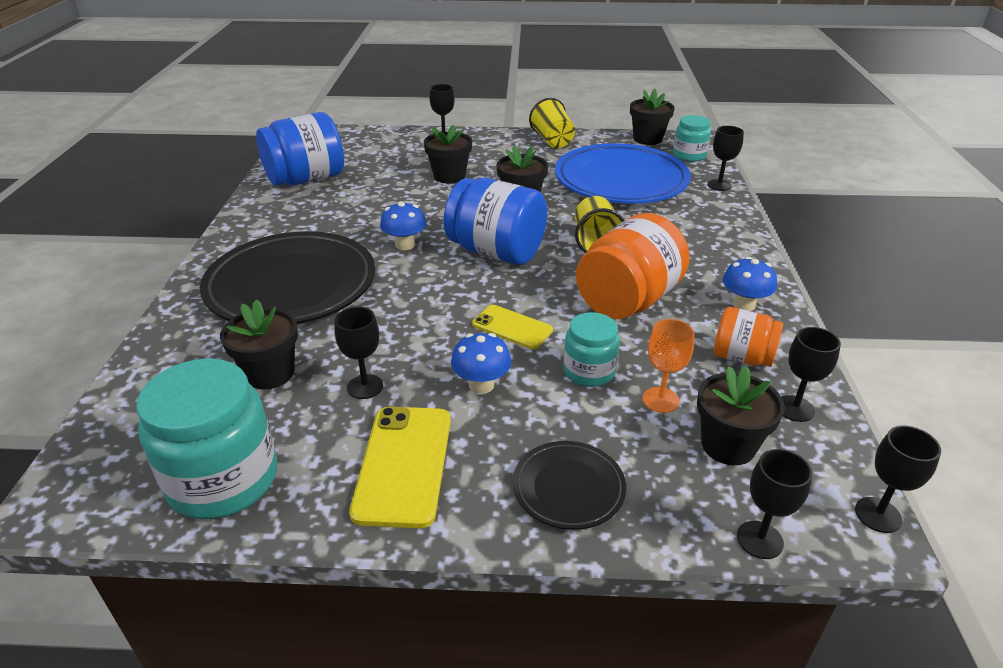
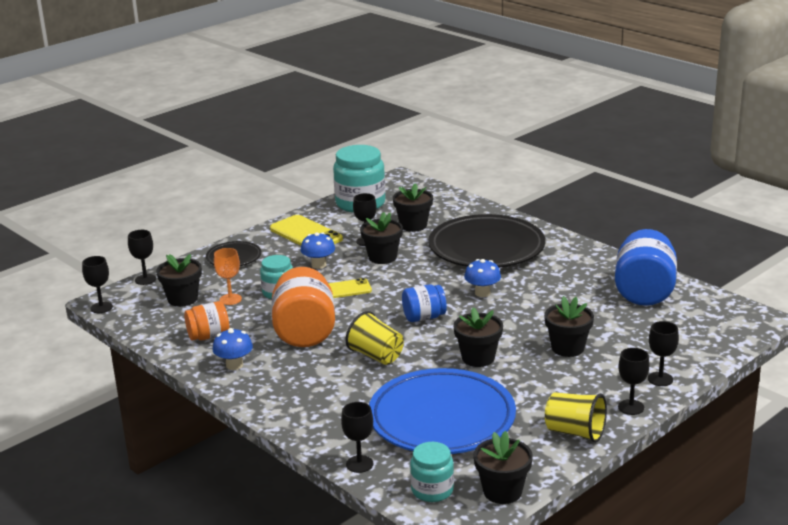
camera: 135 degrees right, 10 degrees down
blue jar [444,178,547,265] -> blue jar [402,284,447,322], size x0.57
black goblet [782,327,841,422] -> black goblet moved to [618,348,649,415]
none -> black flower pot [360,212,403,264]

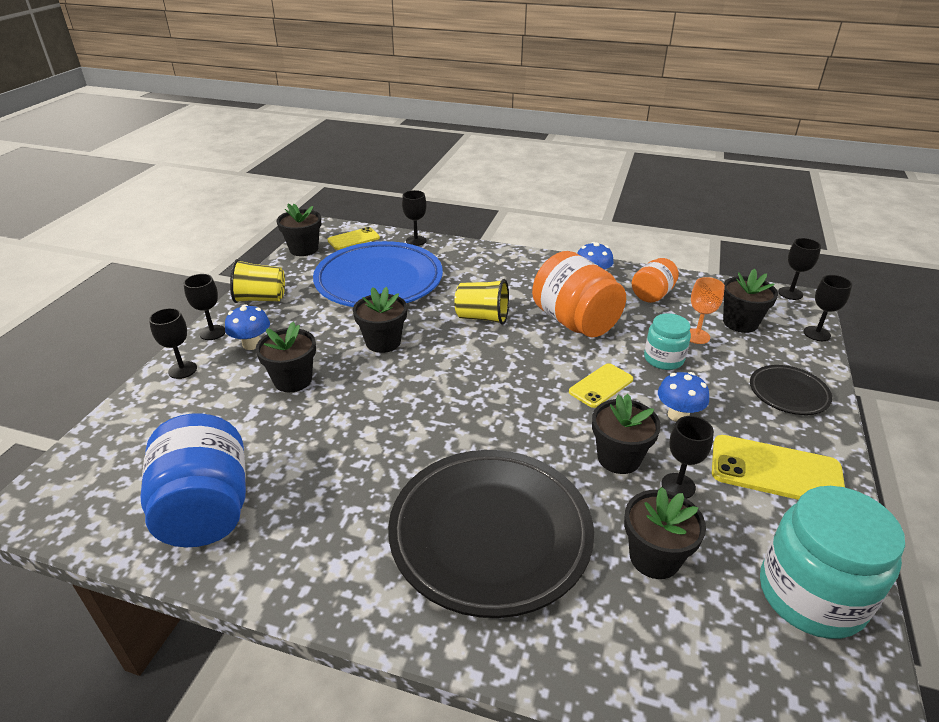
camera: 150 degrees right, 10 degrees up
blue jar [402,284,447,322] -> none
turquoise jar [410,442,454,502] -> yellow phone [327,227,380,250]
blue mushroom [464,259,501,297] -> blue mushroom moved to [225,304,270,350]

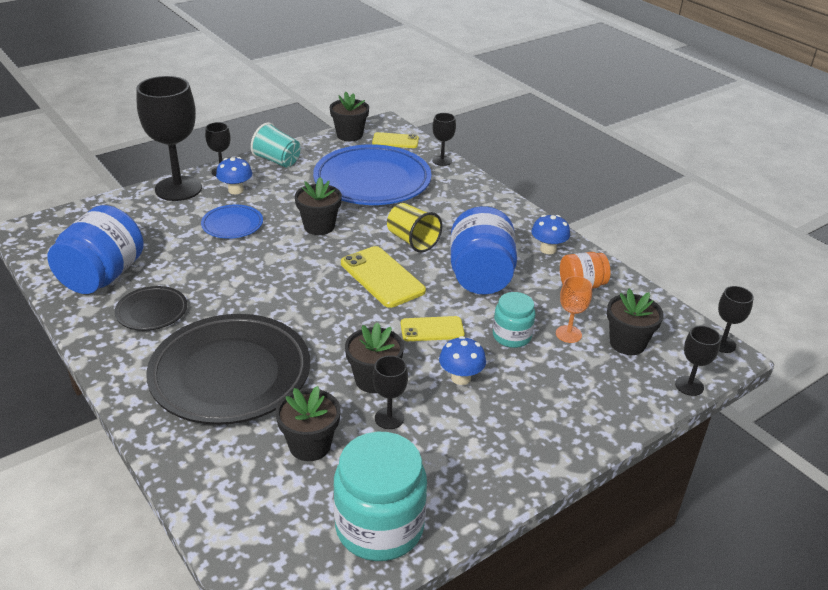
camera: 35 degrees right, 0 degrees up
black goblet [149,308,197,379] -> black goblet [136,76,202,201], size x2.14
yellow cup [230,259,285,303] -> turquoise cup [251,122,301,168]
black flower pot [256,322,316,392] -> blue plate [201,205,263,239]
orange jar [532,251,626,337] -> blue jar [450,206,517,295]
yellow phone [712,435,845,500] -> yellow phone moved to [341,246,426,308]
black plate [750,365,832,415] -> black plate moved to [115,286,187,331]

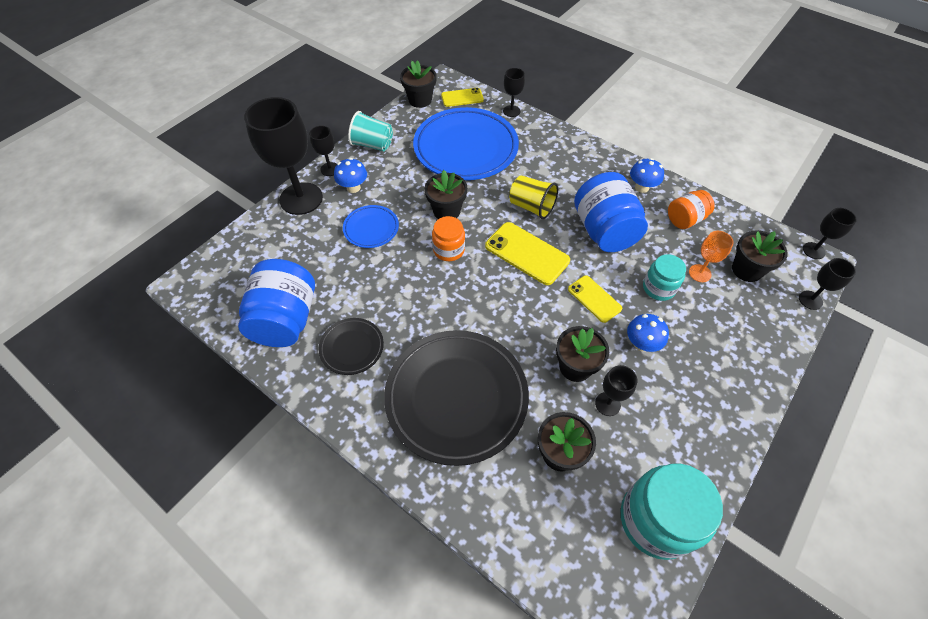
camera: 15 degrees left, 20 degrees up
yellow phone [401,316,465,341] -> yellow phone turned 75 degrees clockwise [568,275,622,323]
none -> orange jar [432,216,465,261]

